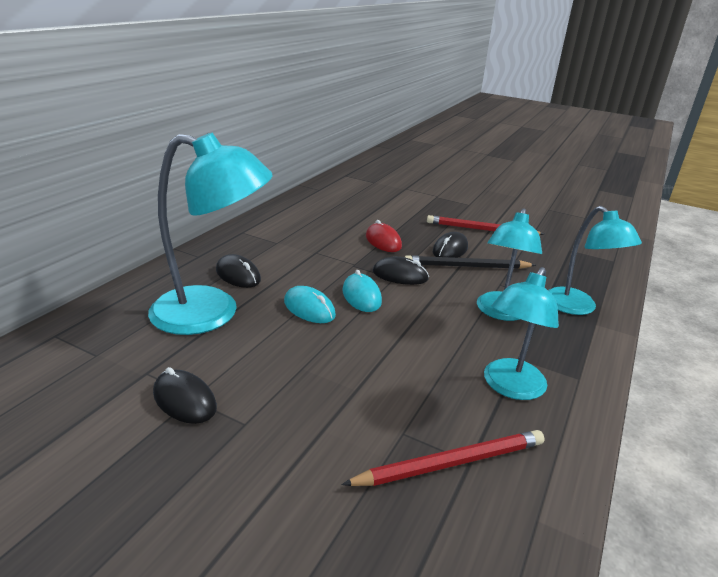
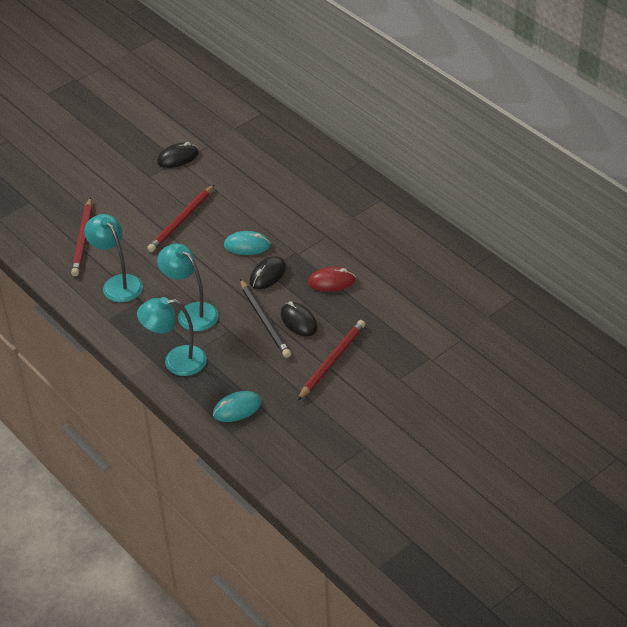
camera: 115 degrees right, 15 degrees up
turquoise lamp [148,133,273,335] -> none
black mouse [216,254,261,288] -> none
turquoise mouse [284,286,336,323] -> turquoise mouse moved to [213,391,262,422]
black pencil [405,255,536,269] -> black pencil turned 135 degrees clockwise [240,279,291,358]
none -> red pencil [147,184,215,252]

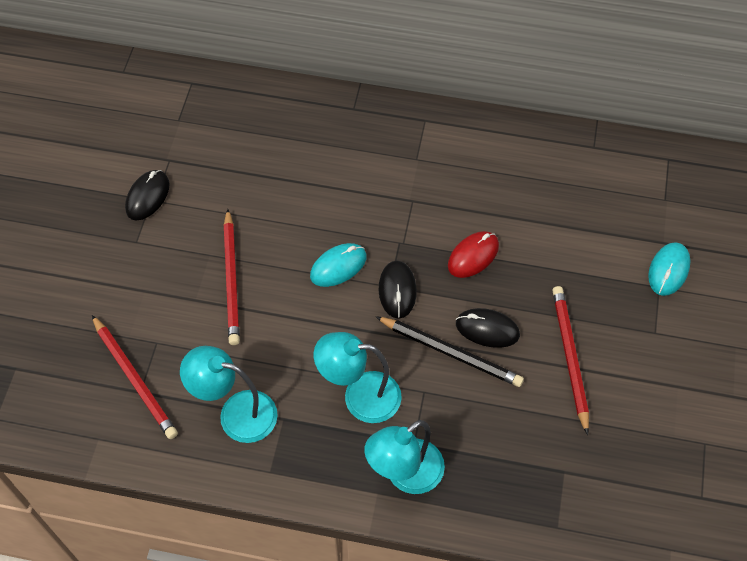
camera: 40 degrees left, 15 degrees up
turquoise mouse [213,391,262,422] -> turquoise mouse moved to [648,242,691,296]

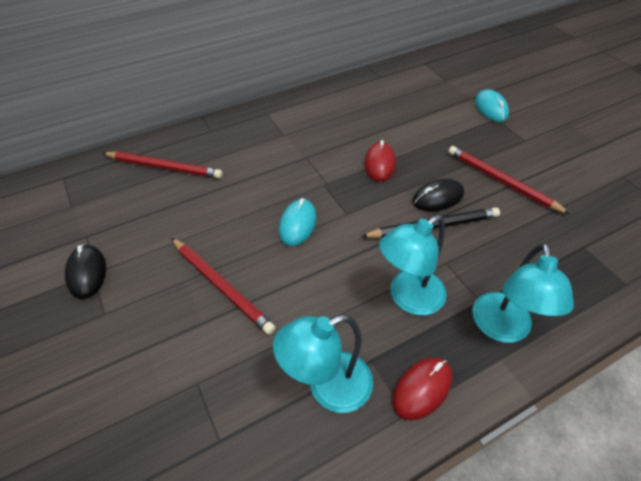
camera: 40 degrees left, 10 degrees down
red pencil [92,315,178,439] -> red pencil moved to [102,152,223,179]
black mouse [379,261,417,319] -> none
none -> red mouse [392,357,452,420]

